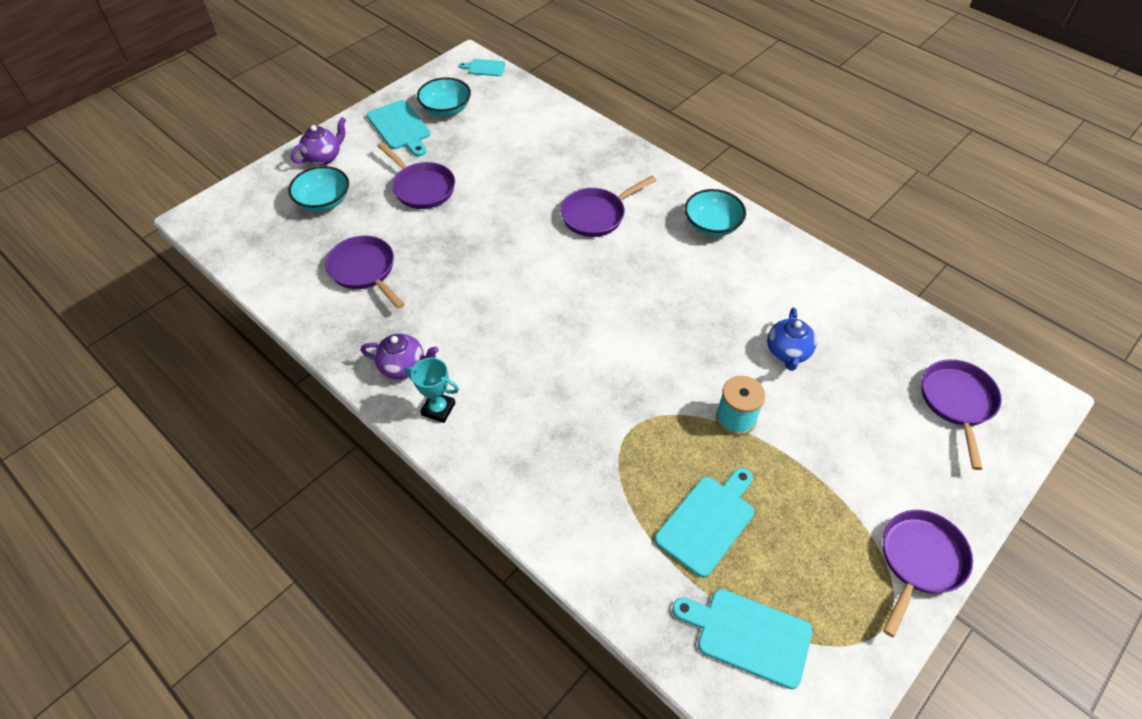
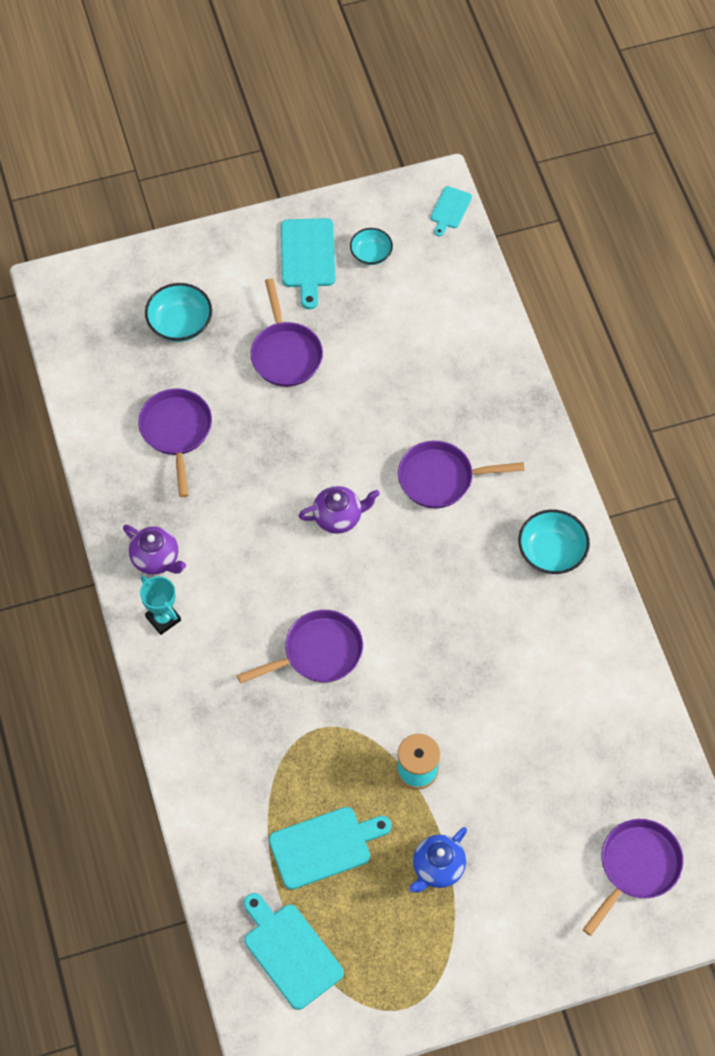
camera: 30 degrees right, 10 degrees up
purple teapot [291,117,346,165] -> purple teapot moved to [298,486,380,534]
turquoise bowl [417,77,471,116] -> turquoise bowl [350,228,393,265], size x0.65
turquoise cutting board [459,59,506,76] -> turquoise cutting board turned 105 degrees counterclockwise [430,186,472,237]
blue teapot [767,308,817,371] -> blue teapot moved to [409,827,467,893]
purple pan [883,510,973,637] -> purple pan moved to [237,610,363,684]

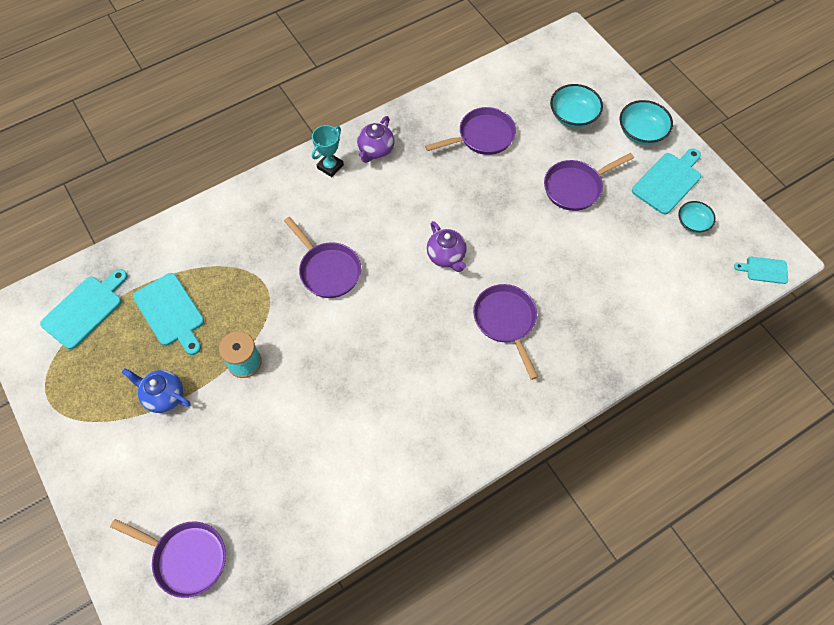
camera: 75 degrees right, 0 degrees up
turquoise cutting board [281,218,336,309] -> turquoise cutting board turned 150 degrees clockwise [632,148,701,214]
turquoise bowl [518,510,590,574] -> turquoise bowl moved to [620,100,673,145]

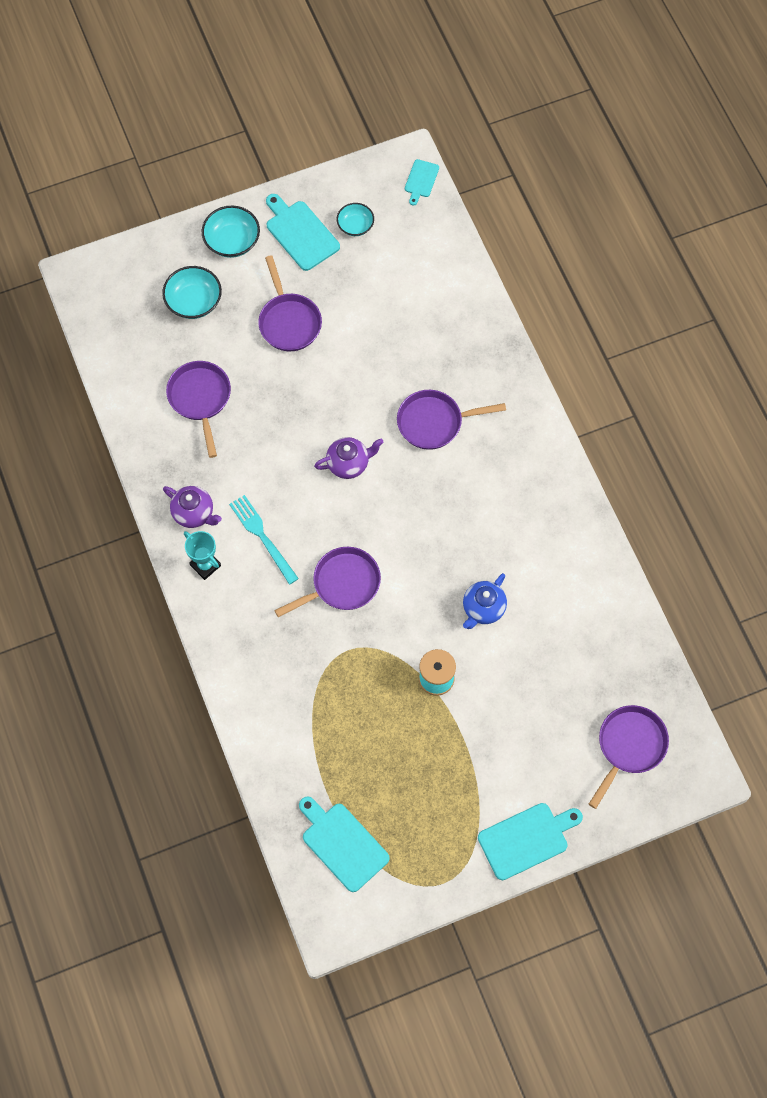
camera: 80 degrees left, 5 degrees up
blue teapot [122,368,191,413] -> blue teapot moved to [463,573,507,629]
turquoise cutting board [133,273,204,355] -> turquoise cutting board moved to [478,803,583,880]
none -> turquoise fork [229,495,299,585]

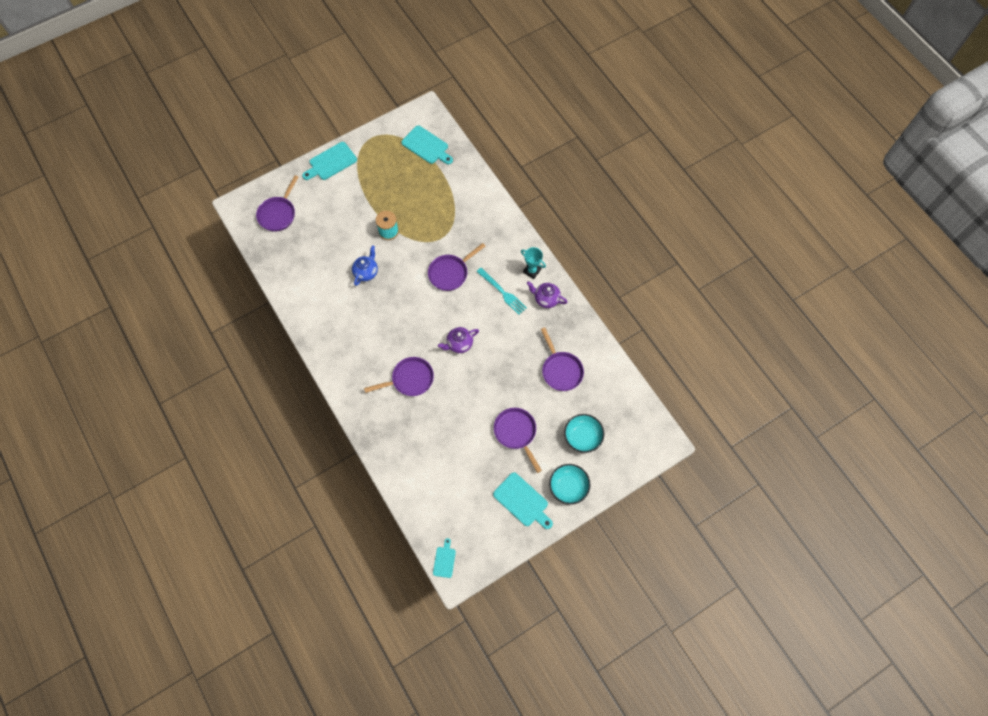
camera: 170 degrees right, 0 degrees up
turquoise bowl [337,203,374,236] -> none

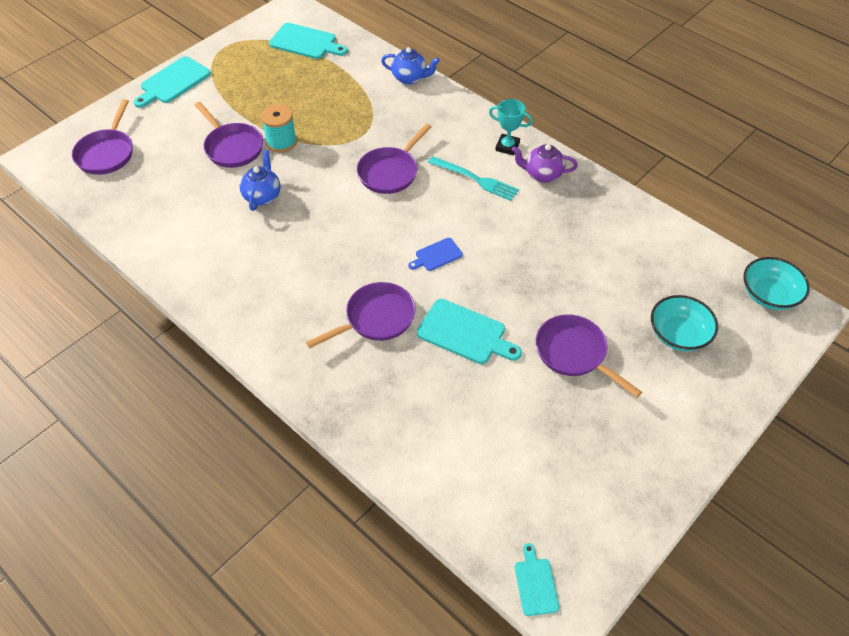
camera: 15 degrees left, 15 degrees down
purple teapot [438,327,479,353] -> blue cutting board [408,238,463,271]
turquoise cutting board [493,472,553,529] -> turquoise cutting board moved to [417,299,522,364]
purple pan [541,327,584,391] -> purple pan moved to [195,102,263,168]
turquoise bowl [549,464,590,505] -> turquoise bowl moved to [743,257,810,310]
none -> blue teapot [381,47,440,85]

